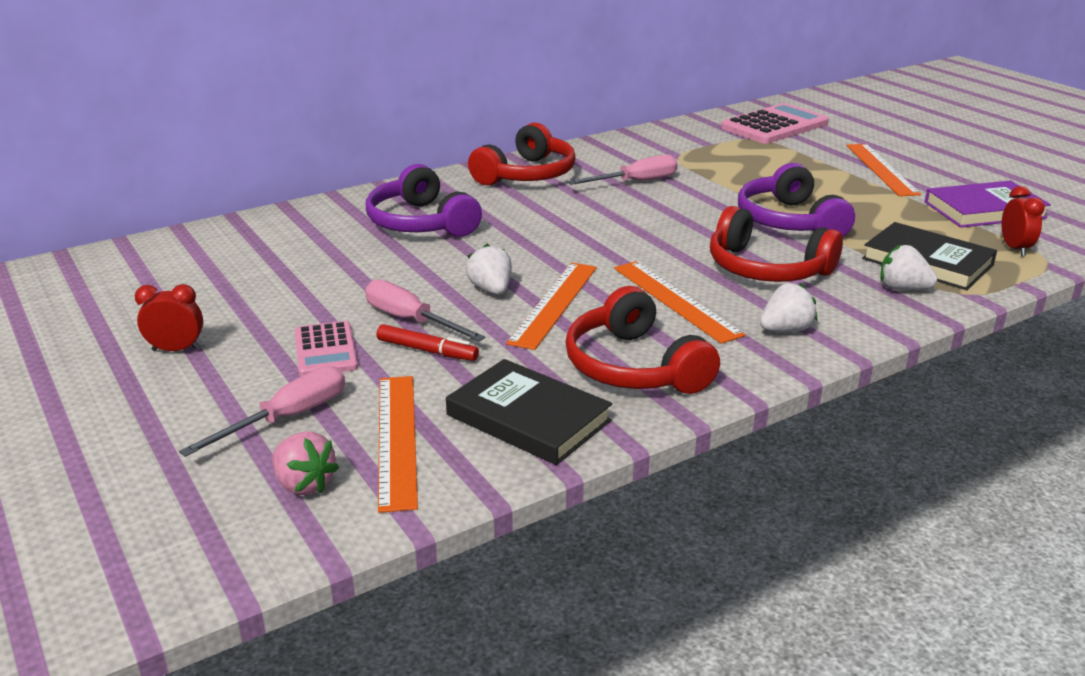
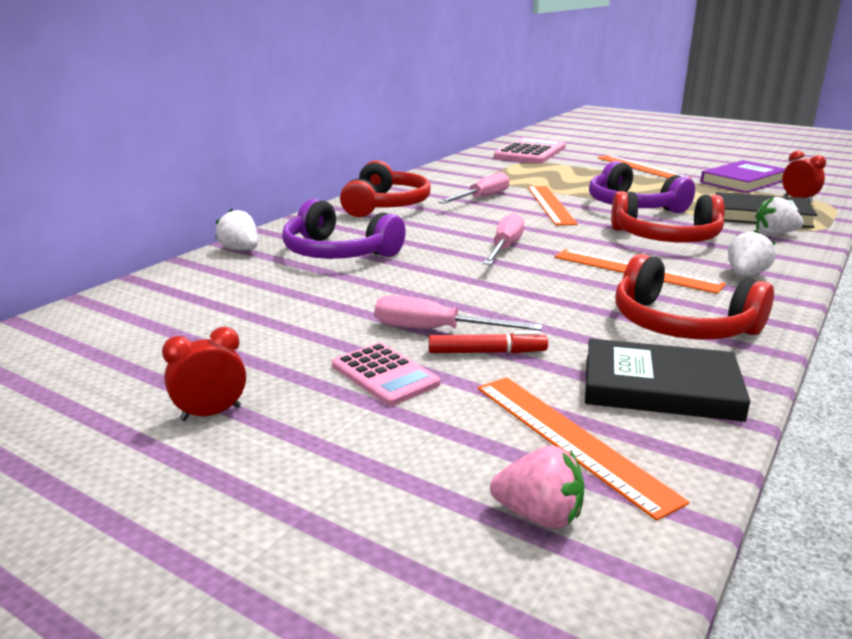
camera: 25 degrees left, 5 degrees down
pink screwdriver [179,366,345,457] -> pink screwdriver moved to [483,213,524,265]
white strawberry [466,244,512,295] -> white strawberry moved to [215,209,258,251]
orange ruler [506,263,597,350] -> orange ruler moved to [528,186,578,225]

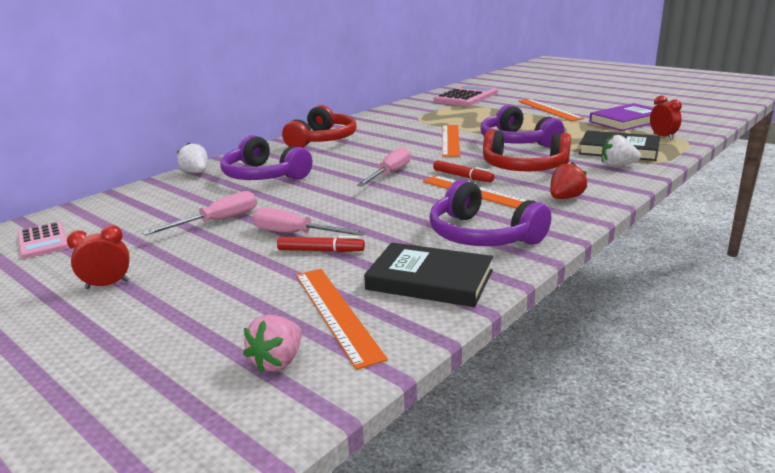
camera: 10 degrees right, 0 degrees up
pink calculator [332,343,440,406] -> pink calculator moved to [18,222,69,259]
pink screwdriver [438,172,509,204] -> pink screwdriver moved to [142,191,257,235]
pink strawberry [490,446,584,529] -> pink strawberry turned 90 degrees clockwise [243,315,301,373]
red headphones [615,254,774,339] -> purple headphones [429,180,551,246]
white strawberry [728,230,776,276] -> red strawberry [550,162,587,199]
none -> red marker [433,160,494,182]

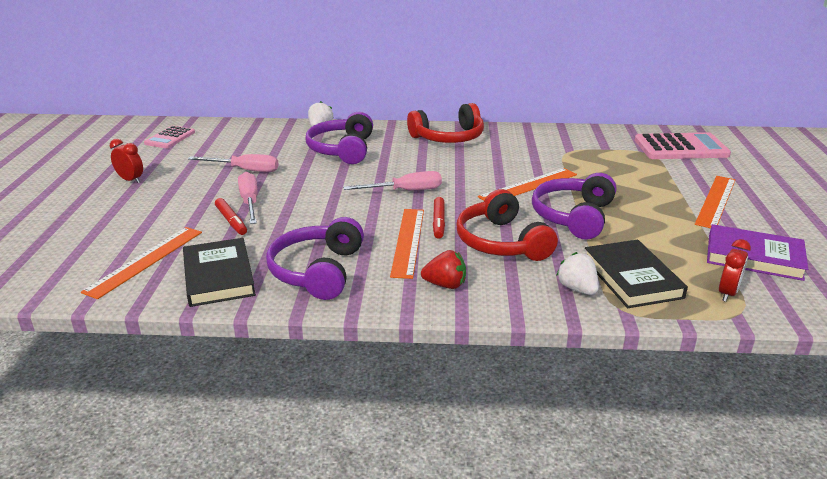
camera: 50 degrees right, 5 degrees up
pink strawberry [243,315,301,373] -> none

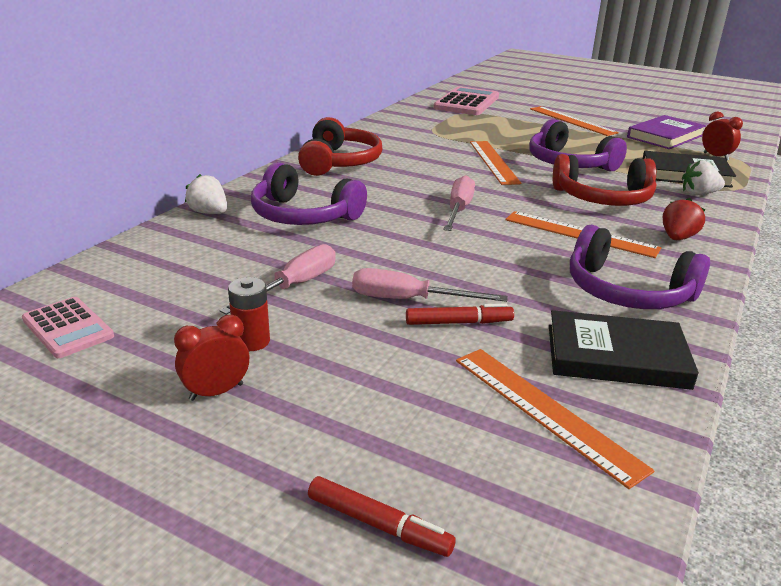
camera: 65 degrees left, 0 degrees up
red marker [433,197,445,239] -> red marker moved to [308,476,456,557]
none -> red battery [228,277,270,351]

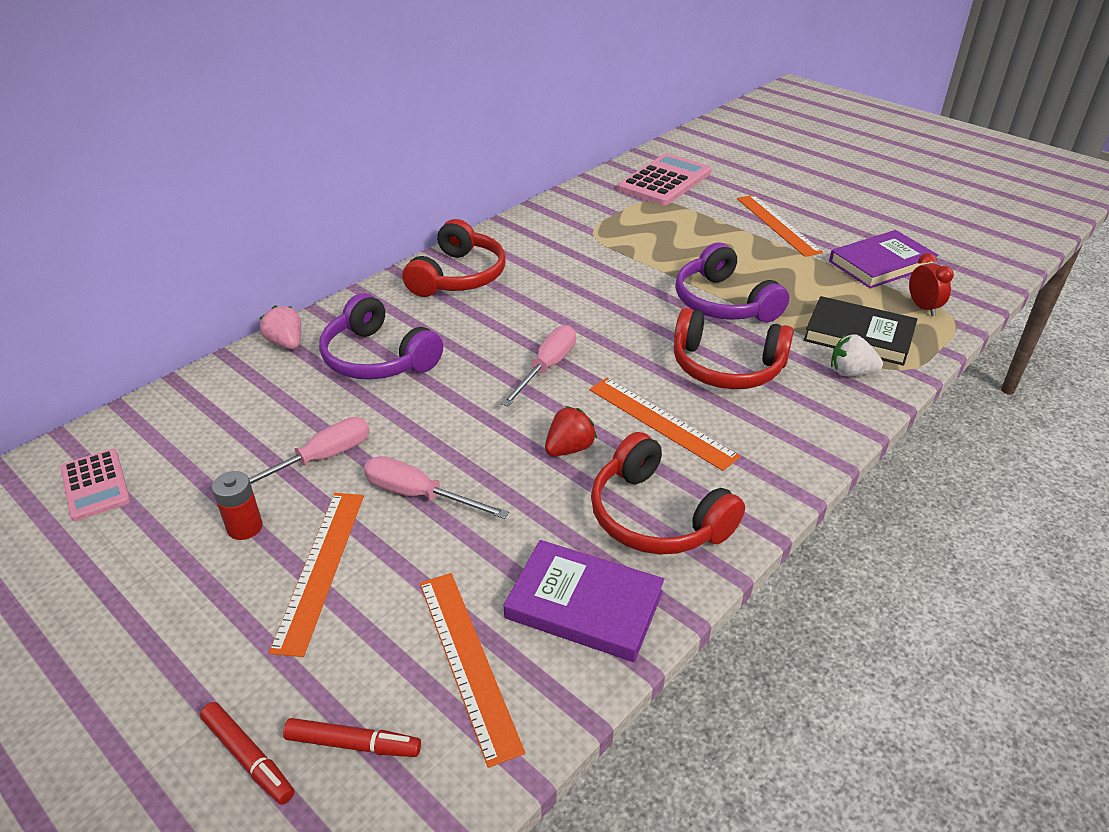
camera: 15 degrees right, 10 degrees up
red clock [174,315,249,401] -> none
white strawberry [185,174,227,214] -> pink strawberry [260,305,301,349]
red marker [406,303,514,325] -> red marker moved to [283,718,421,757]
orange ruler [470,141,522,185] -> orange ruler moved to [269,493,364,657]
black book [549,310,699,390] -> purple book [504,540,664,662]
purple headphones [570,225,710,309] -> red headphones [591,432,745,555]
red strawberry [663,198,705,240] -> red strawberry moved to [545,406,597,456]

